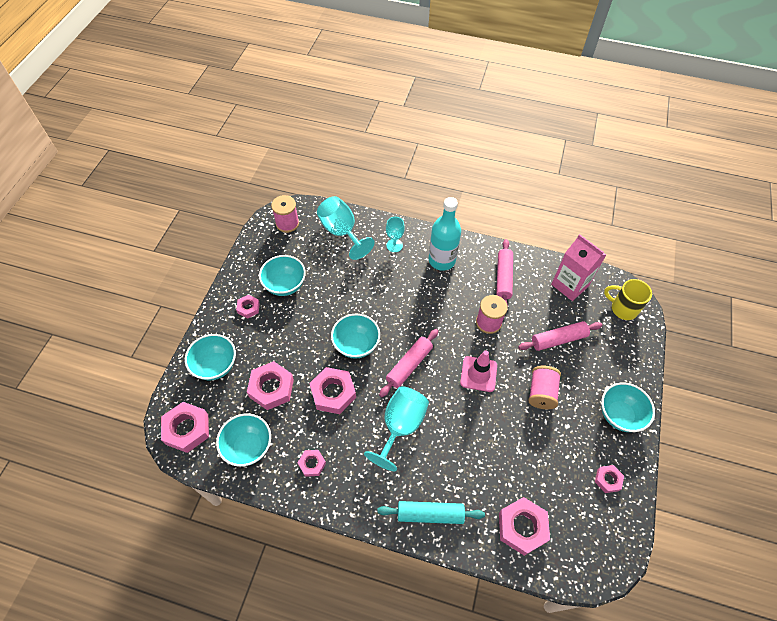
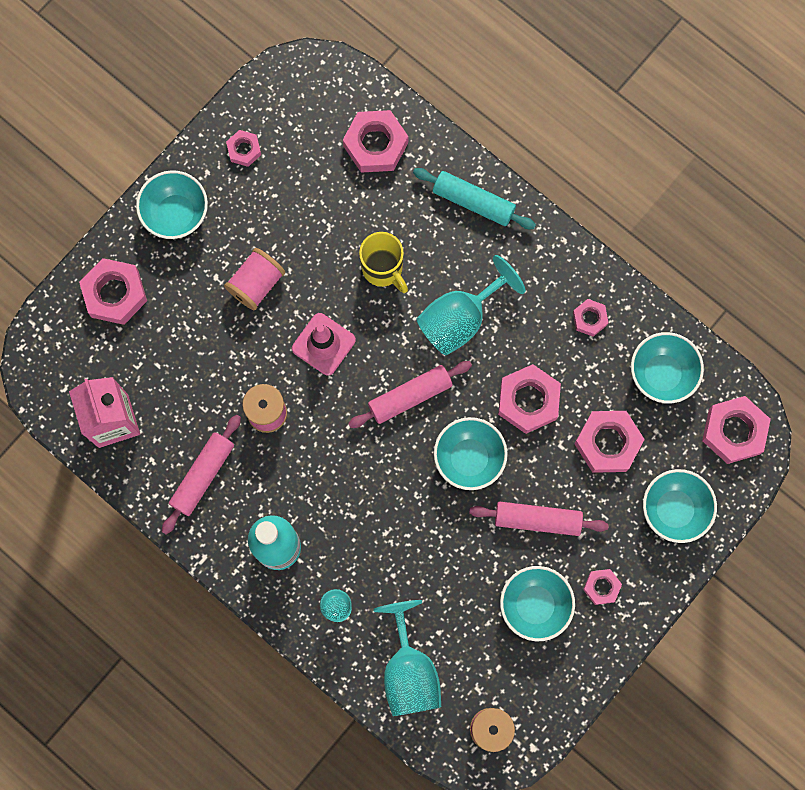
camera: 155 degrees left, 20 degrees up
pink rolling pin [518,321,602,351] -> pink rolling pin moved to [469,501,609,536]
yellow mug [604,279,652,320] -> yellow mug moved to [359,232,408,293]
none -> pink nut [79,258,147,325]

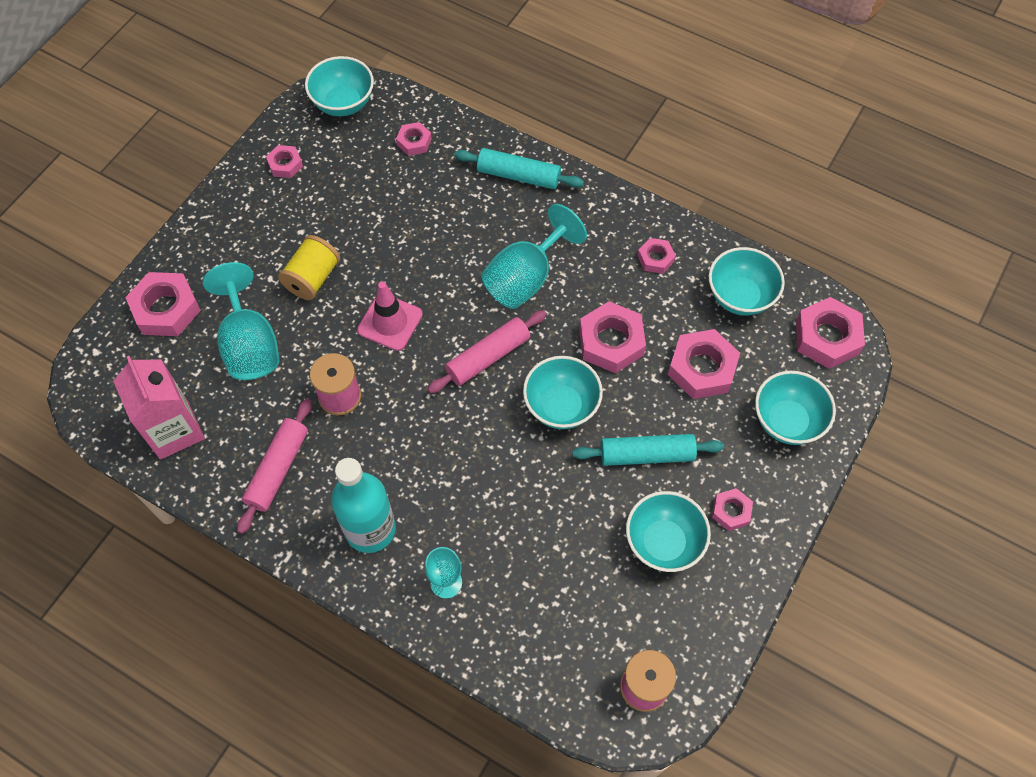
camera: 10 degrees left, 15 degrees down
turquoise bowl [136,170,208,239] -> turquoise bowl moved to [305,56,374,116]
pink spool [224,248,285,311] -> yellow spool [278,235,340,300]
pink nut [343,110,408,173] -> pink nut [396,122,432,156], size x0.55
yellow mug [359,232,408,293] -> none
turquoise goblet [373,600,441,716] -> turquoise goblet moved to [203,262,279,380]
pink rolling pin [469,501,609,536] -> turquoise rolling pin [572,434,724,466]

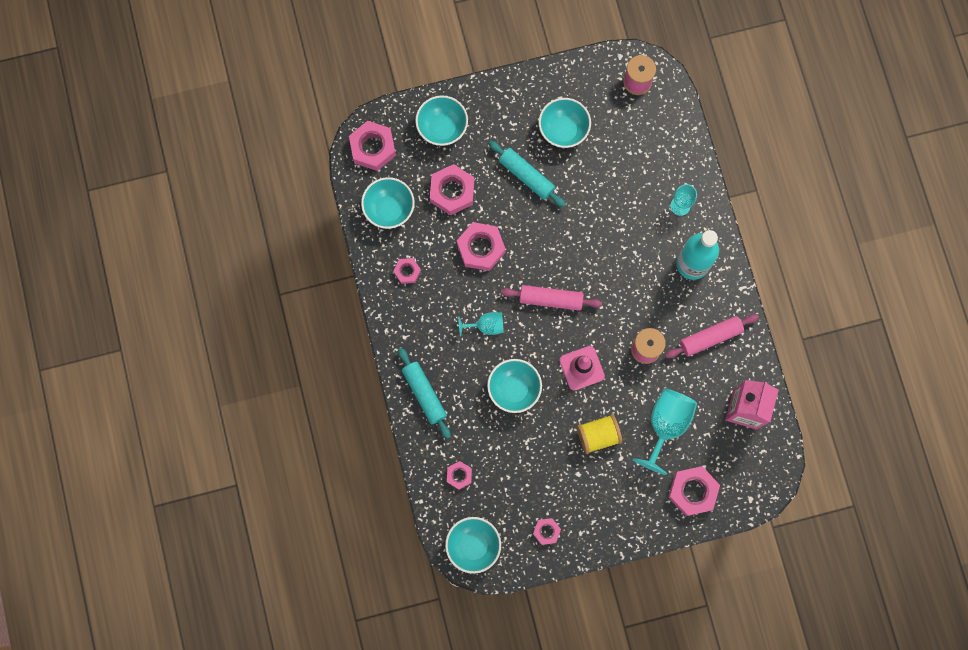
camera: 135 degrees left, 15 degrees up
turquoise goblet [481,204,587,309] -> turquoise goblet [458,312,504,337], size x0.57
turquoise bowl [523,356,603,429] -> turquoise bowl moved to [487,359,542,413]
pink nut [712,488,753,531] -> none

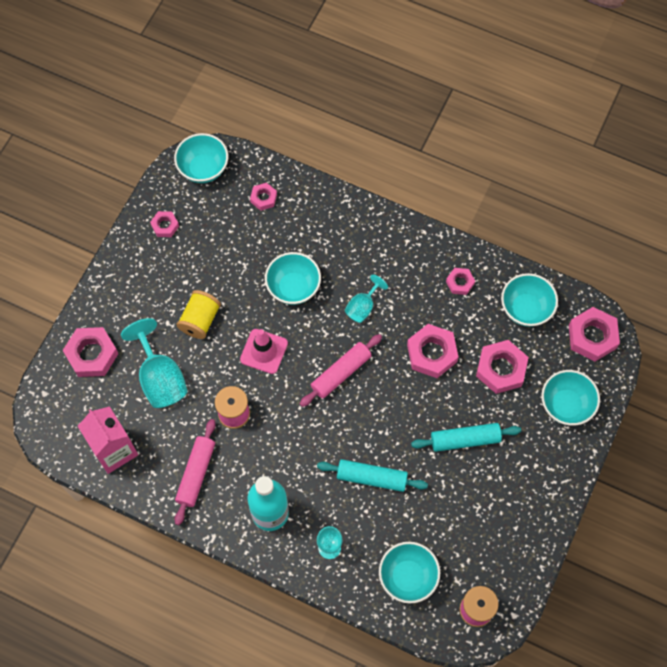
camera: 130 degrees right, 10 degrees down
turquoise rolling pin [398,348,451,439] -> turquoise rolling pin moved to [317,459,428,492]
turquoise bowl [539,98,591,148] -> turquoise bowl moved to [379,542,440,603]

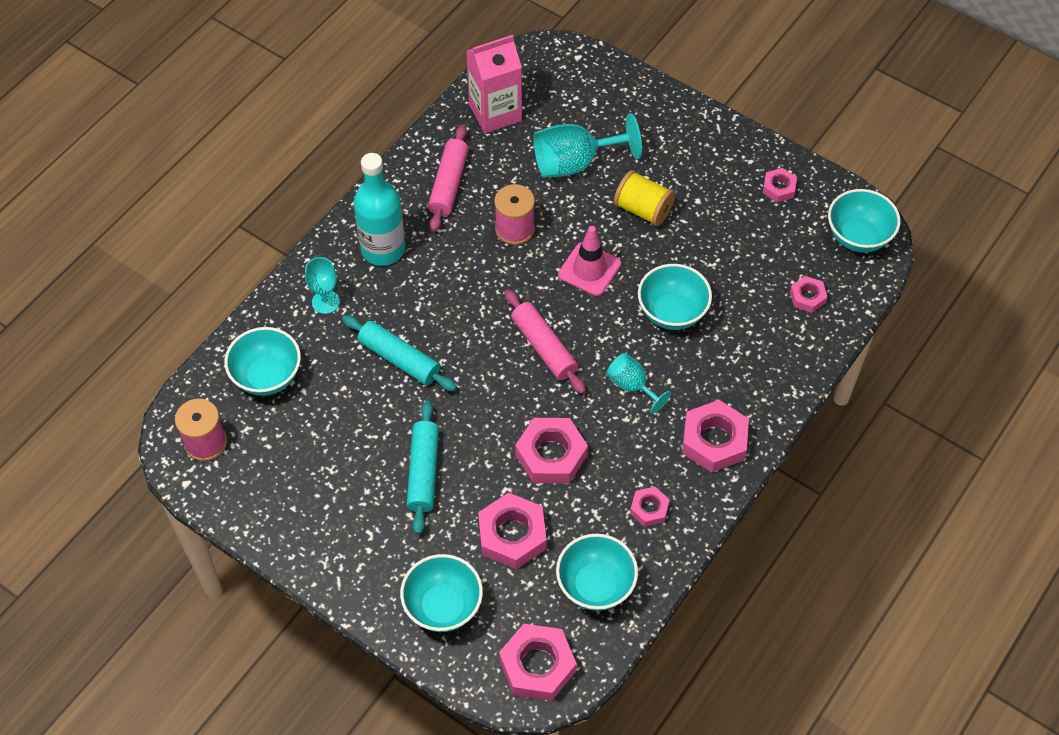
camera: 100 degrees right, 10 degrees down
pink nut [62,327,119,377] -> pink nut moved to [682,400,749,473]
pink rolling pin [175,419,216,525] -> pink rolling pin turned 75 degrees clockwise [428,125,469,232]
turquoise rolling pin [317,459,428,492] -> turquoise rolling pin turned 75 degrees counterclockwise [342,315,457,391]

